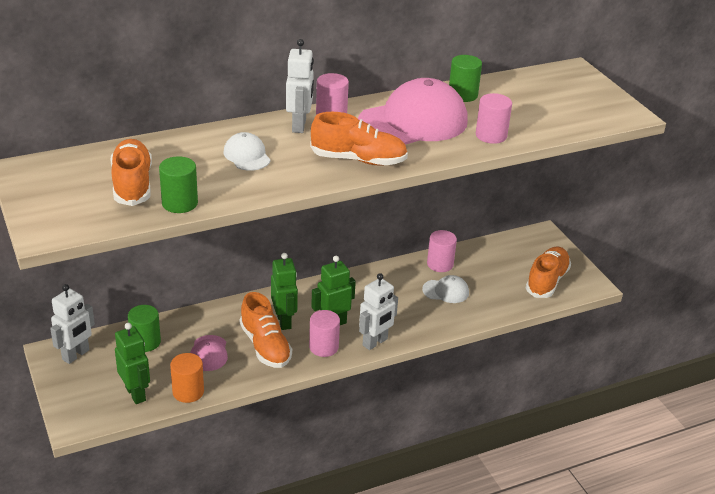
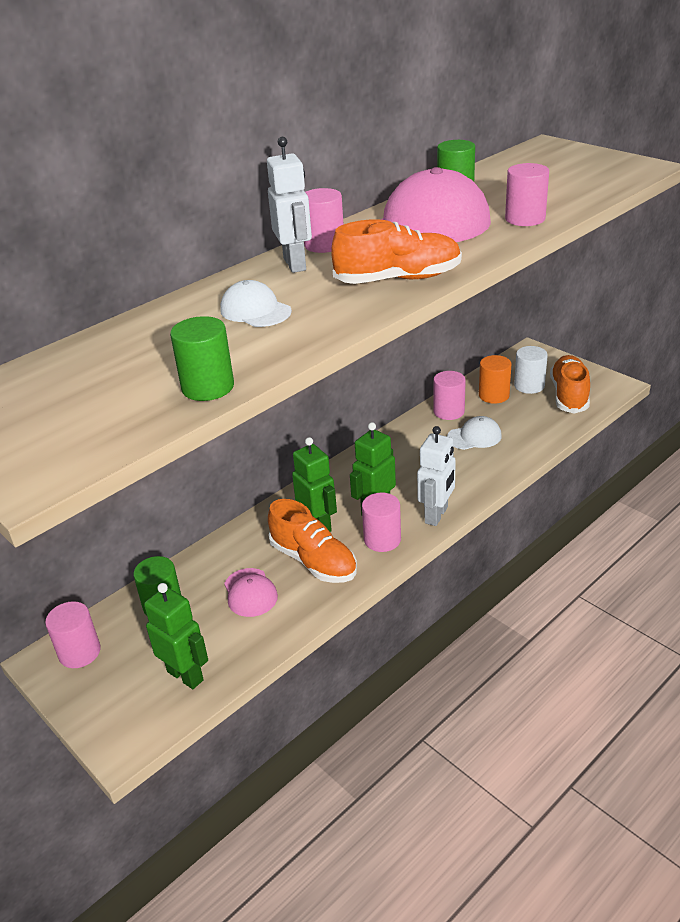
camera: 15 degrees left, 0 degrees up
white robot [50,284,95,364] -> pink cylinder [45,601,101,668]
orange shoe [111,139,152,206] -> none
orange cylinder [170,353,204,403] -> orange cylinder moved to [479,355,511,404]
none -> white cylinder [514,346,548,394]

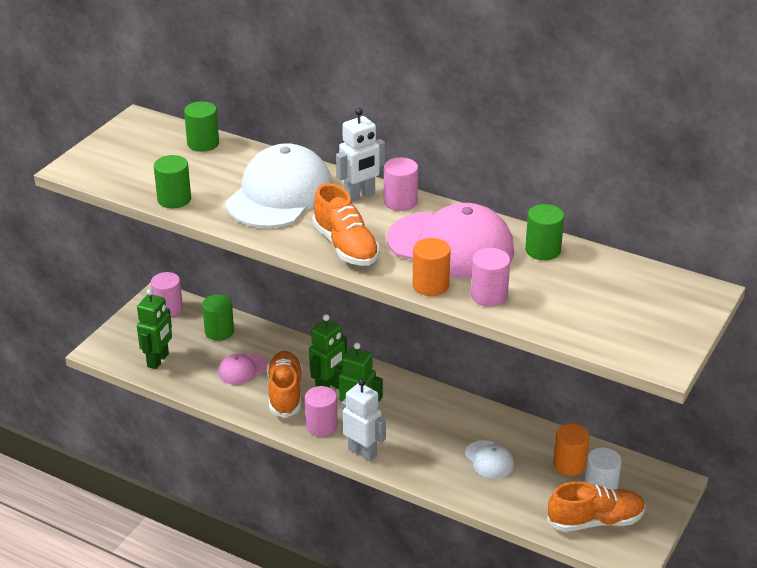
camera: 70 degrees right, 0 degrees up
white cap [220,280,292,327] -> white cap [226,143,332,228], size x2.16
orange shoe [268,499,357,583] -> orange shoe turned 150 degrees clockwise [267,351,303,418]
white robot [417,426,456,526] -> white robot turned 150 degrees counterclockwise [342,379,386,462]
pink cylinder [433,371,466,420] -> none
none -> green cylinder [184,101,219,152]
none -> orange cylinder [413,238,451,296]

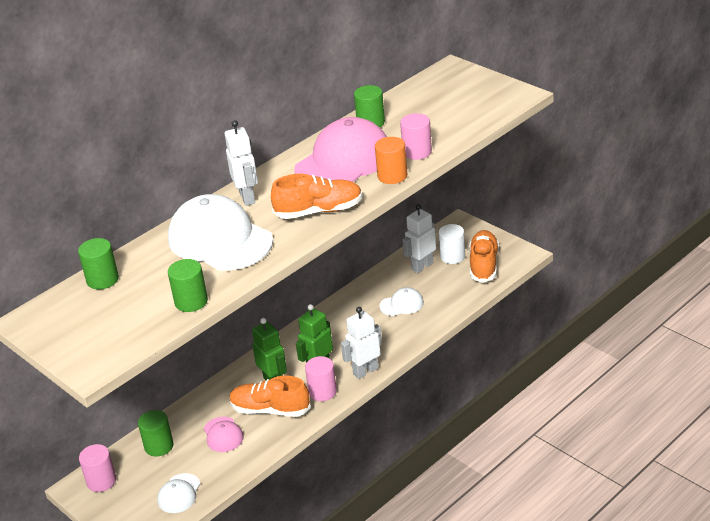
camera: 70 degrees left, 0 degrees up
green robot [137,289,172,369] -> white cap [157,473,200,513]
pink cylinder [384,157,418,211] -> none
orange cylinder [553,424,590,476] -> white robot [403,204,436,273]

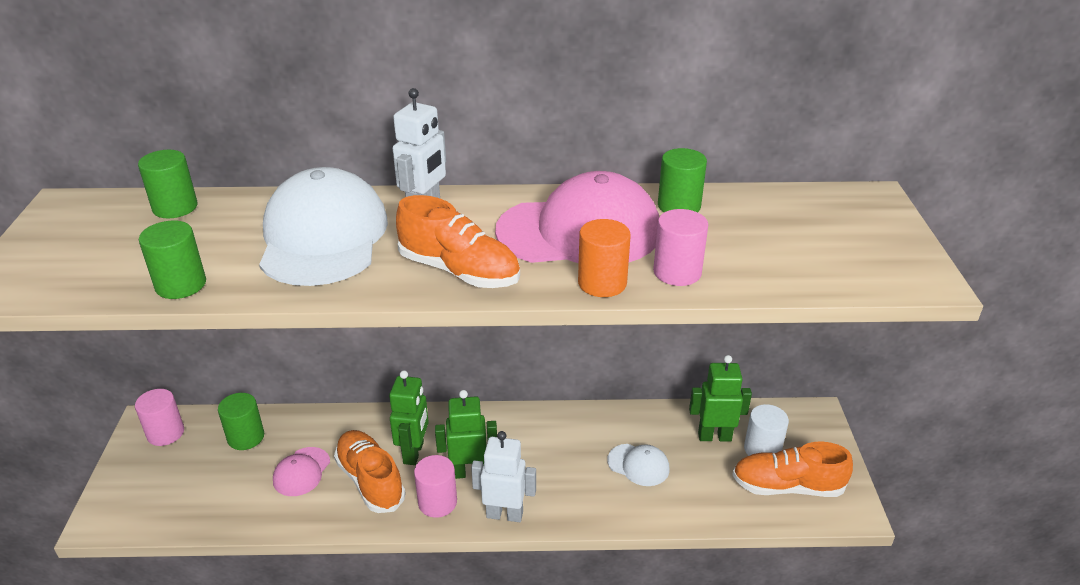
camera: 40 degrees right, 0 degrees up
white cap [157,473,200,513] -> none
white robot [403,204,436,273] -> green robot [689,355,752,442]
orange shoe [469,230,499,283] -> orange shoe turned 135 degrees counterclockwise [732,442,853,497]

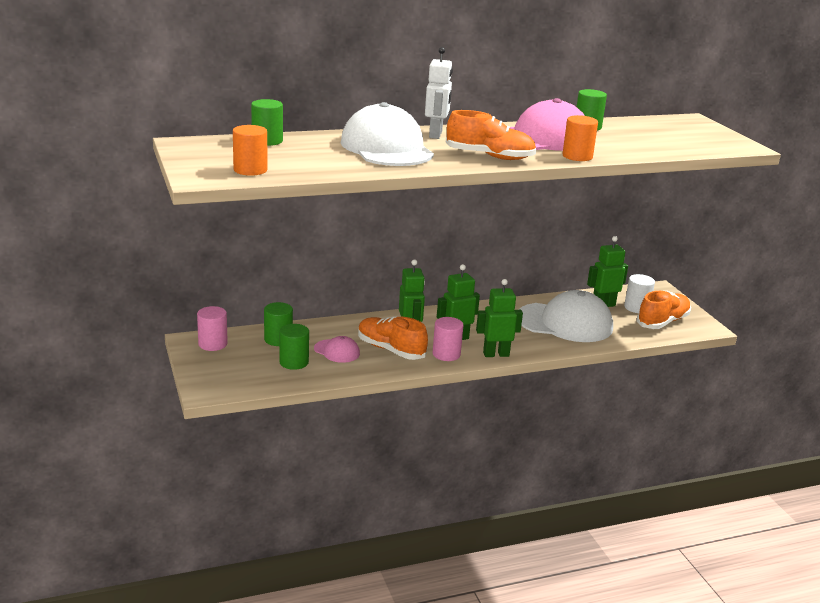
camera: 20 degrees left, 10 degrees down
green cylinder [139,221,206,299] -> green cylinder moved to [279,324,309,370]
pink cap [273,447,330,496] -> pink cap turned 60 degrees counterclockwise [314,336,360,363]
white robot [471,431,536,522] -> green robot [476,279,523,357]
white cap [607,444,670,486] -> white cap [518,290,613,342], size x2.16
pink cylinder [653,209,708,286] -> none
orange shoe [732,442,853,497] -> orange shoe turned 150 degrees clockwise [637,291,691,329]
none -> orange cylinder [233,125,268,176]

